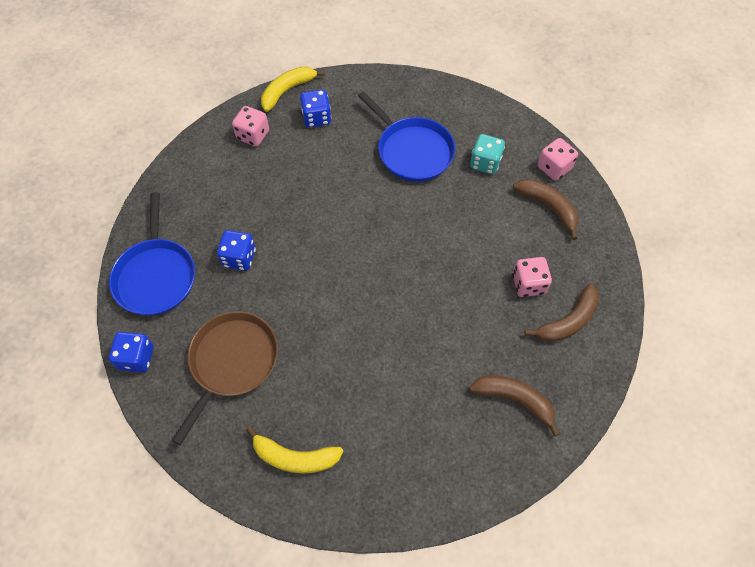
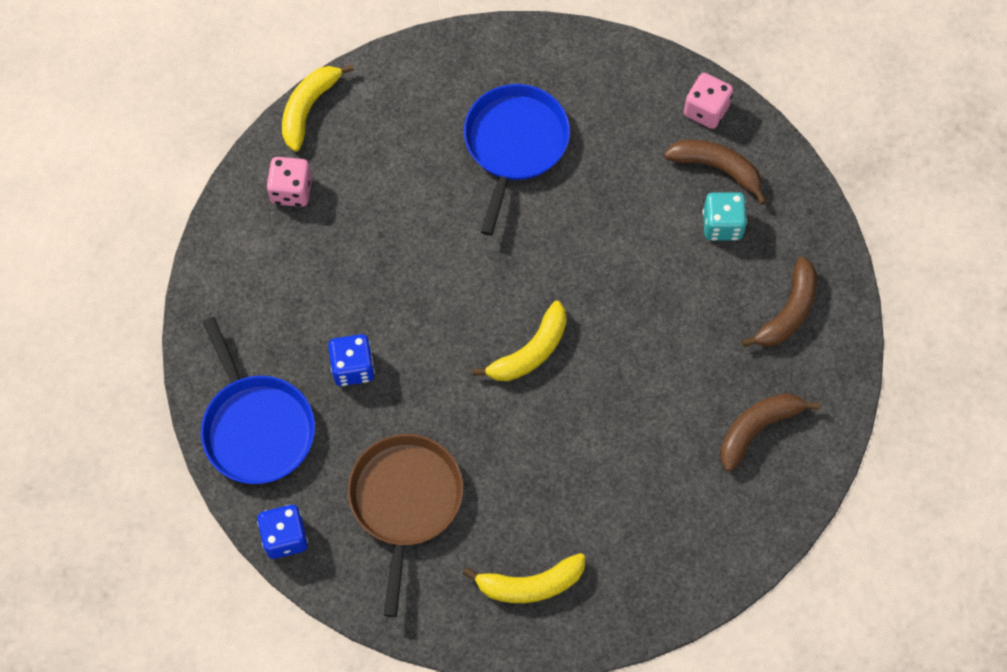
camera: 20 degrees left, 5 degrees up
blue dice [300,90,331,127] -> none
blue pan [358,91,455,182] -> blue pan turned 105 degrees counterclockwise [464,84,570,236]
brown banana [469,375,560,436] -> brown banana turned 45 degrees counterclockwise [720,393,820,471]
turquoise dice [470,134,505,174] -> turquoise dice moved to [703,192,747,241]
pink dice [512,257,552,297] -> none
none -> yellow banana [472,301,567,381]

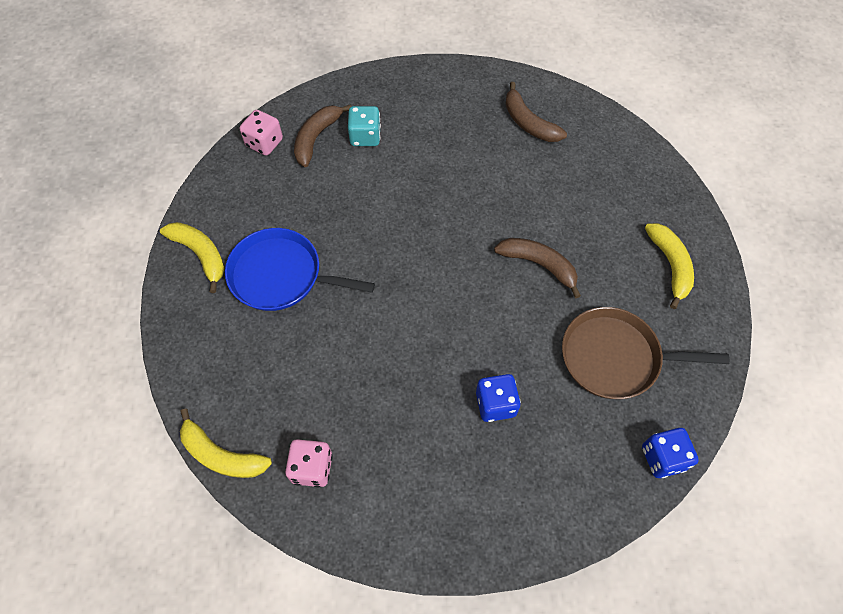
camera: 90 degrees left, 5 degrees down
blue pan [201,317,315,484] -> none
yellow banana [472,301,567,381] -> yellow banana moved to [160,222,224,293]
brown banana [742,257,817,347] -> brown banana moved to [494,238,581,298]

